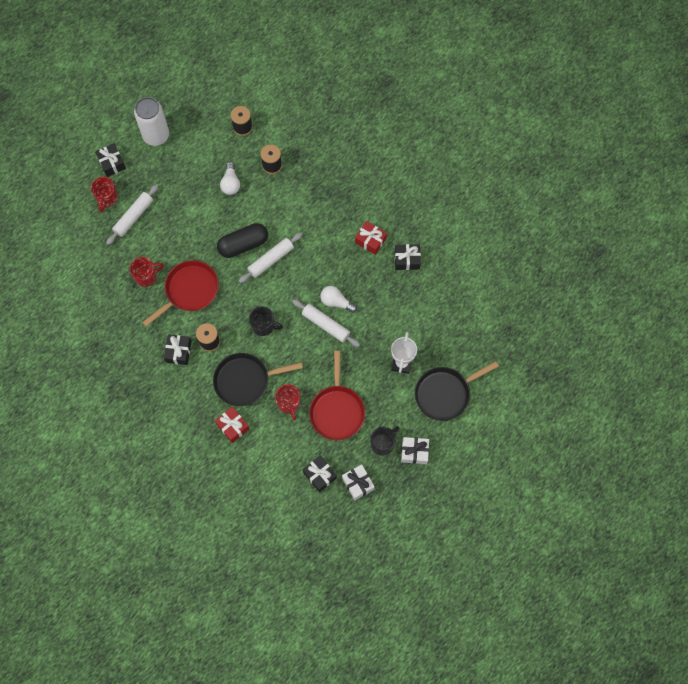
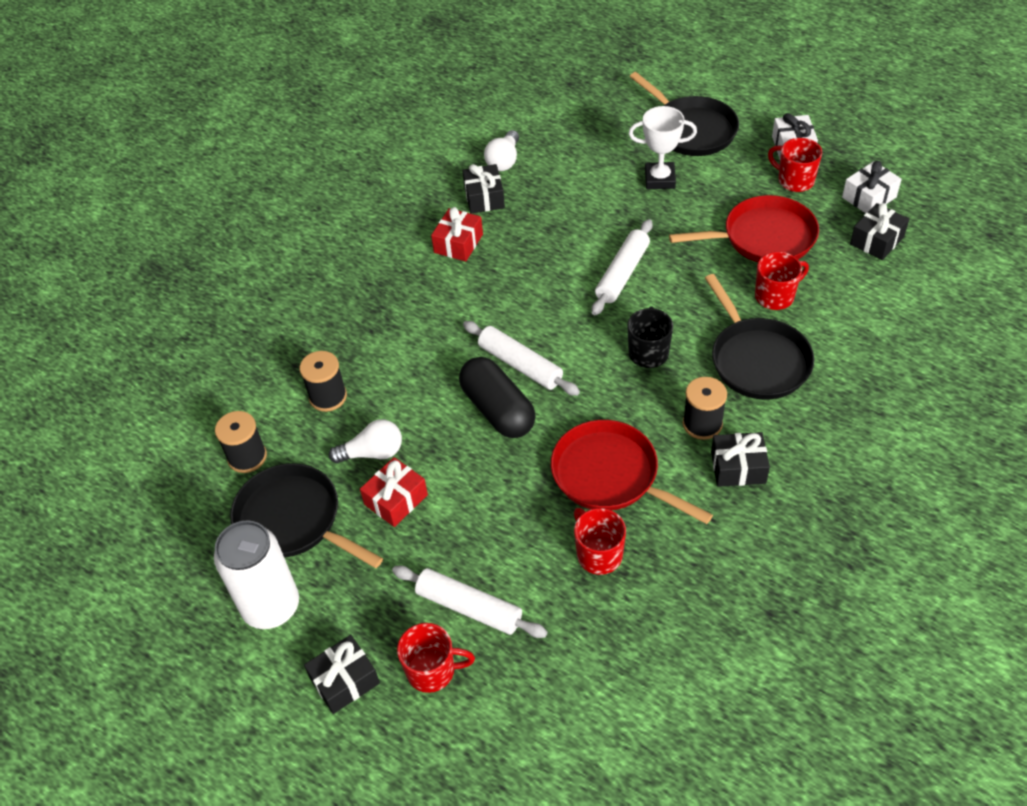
camera: 95 degrees left, 20 degrees down
red gift [215,407,249,443] -> red gift moved to [360,457,428,527]
white light bulb [320,286,357,313] -> white light bulb moved to [484,130,519,171]
black mug [370,426,399,456] -> red mug [768,138,822,192]
none -> black pan [230,463,383,568]

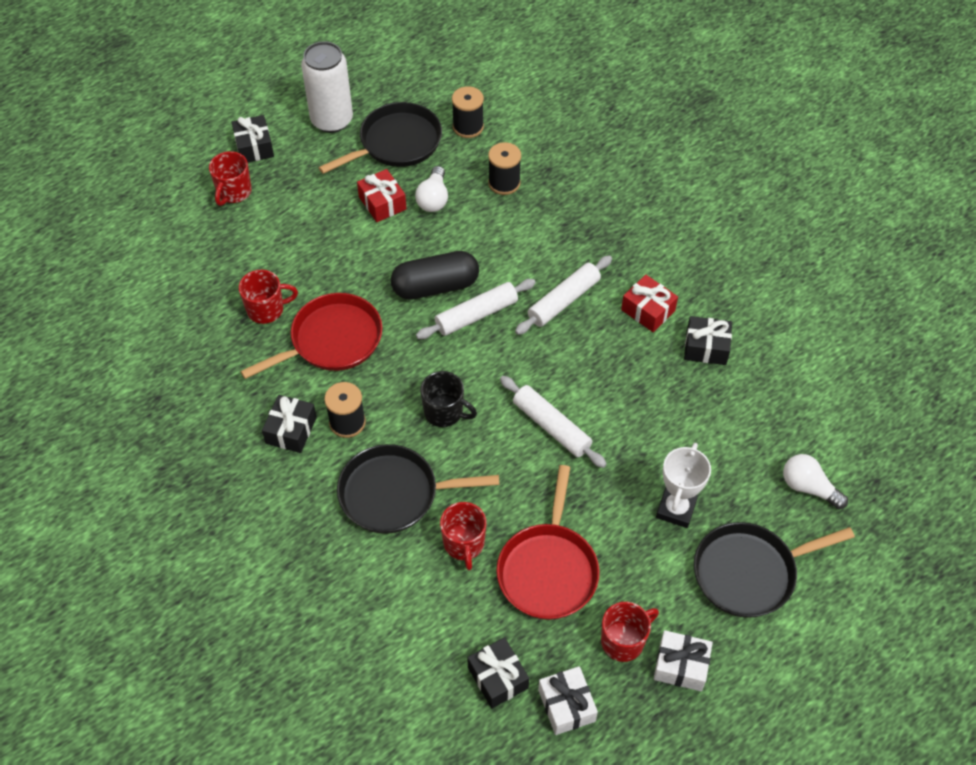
camera: 105 degrees right, 5 degrees up
white rolling pin [392,565,547,638] -> white rolling pin moved to [515,255,612,335]
white light bulb [484,130,519,171] -> white light bulb moved to [783,454,848,509]

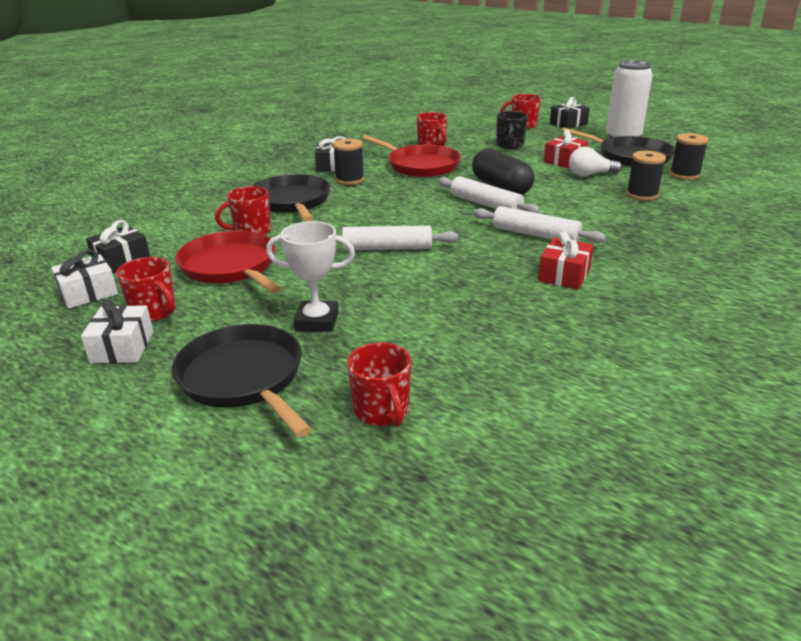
camera: 75 degrees right, 25 degrees down
black mug [420,371,477,427] -> black mug moved to [497,111,528,149]
red pan [496,465,600,620] -> red pan turned 60 degrees clockwise [175,231,282,294]
white rolling pin [500,376,607,468] -> white rolling pin turned 60 degrees clockwise [336,225,458,250]
black gift [684,316,732,365] -> none
white light bulb [783,454,848,509] -> red mug [347,343,411,427]

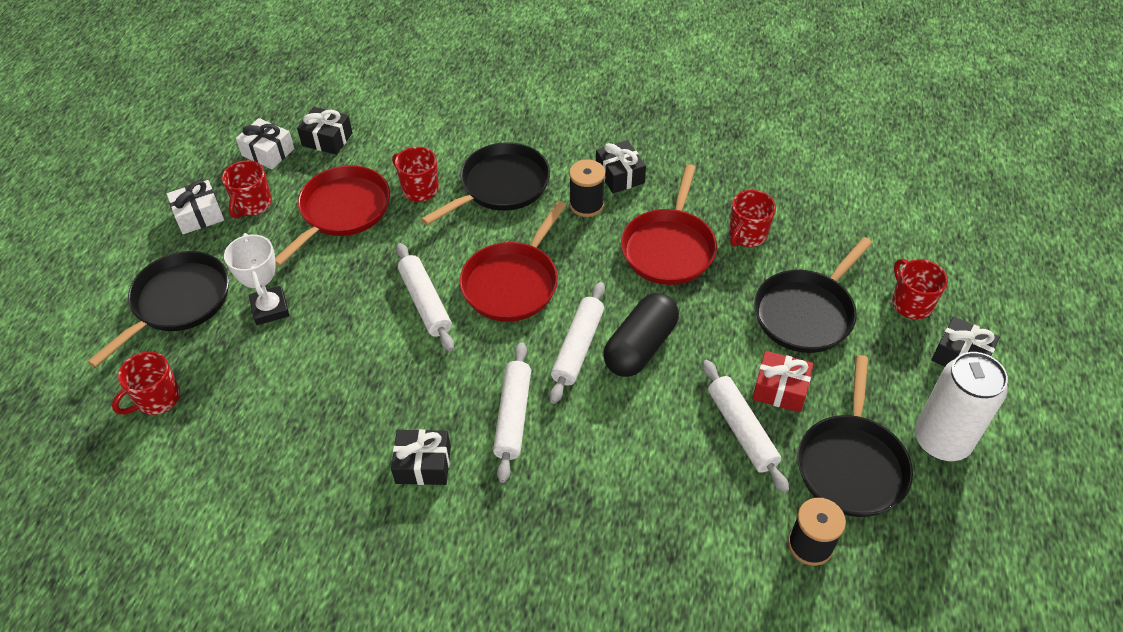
camera: 65 degrees right, 20 degrees up
black mug [497,111,528,149] -> black pan [754,237,872,353]
red gift [538,232,594,289] -> black gift [391,429,451,485]
white light bulb [569,147,622,176] -> white rolling pin [702,360,789,493]
black spool [626,151,666,201] -> none
none -> red pan [460,201,566,322]

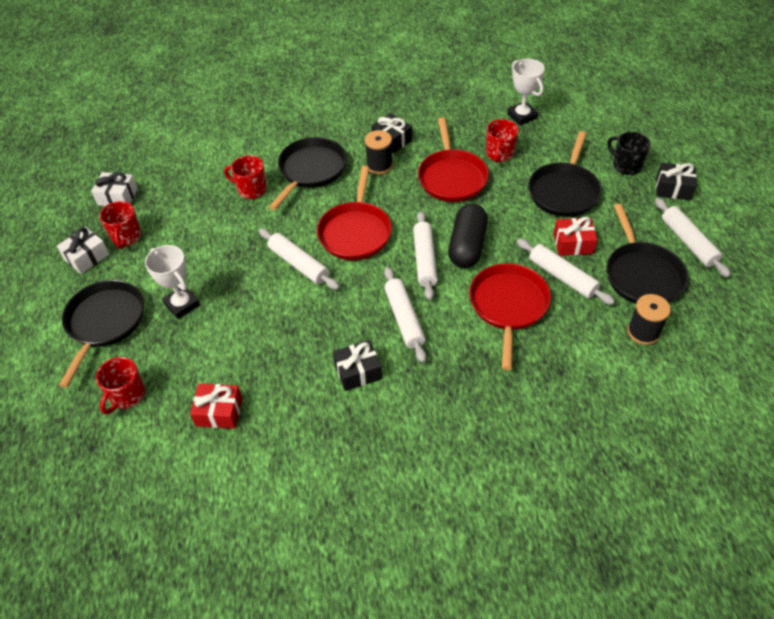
camera: 20 degrees left, 0 degrees up
red pan [275,165,390,266] -> red pan moved to [469,263,551,370]
black gift [297,107,353,155] -> none
red mug [892,259,948,320] -> black mug [607,132,651,175]
white can [915,352,1008,461] -> white rolling pin [655,198,731,278]
none -> red gift [190,384,242,429]
none -> white trophy [507,59,545,126]

